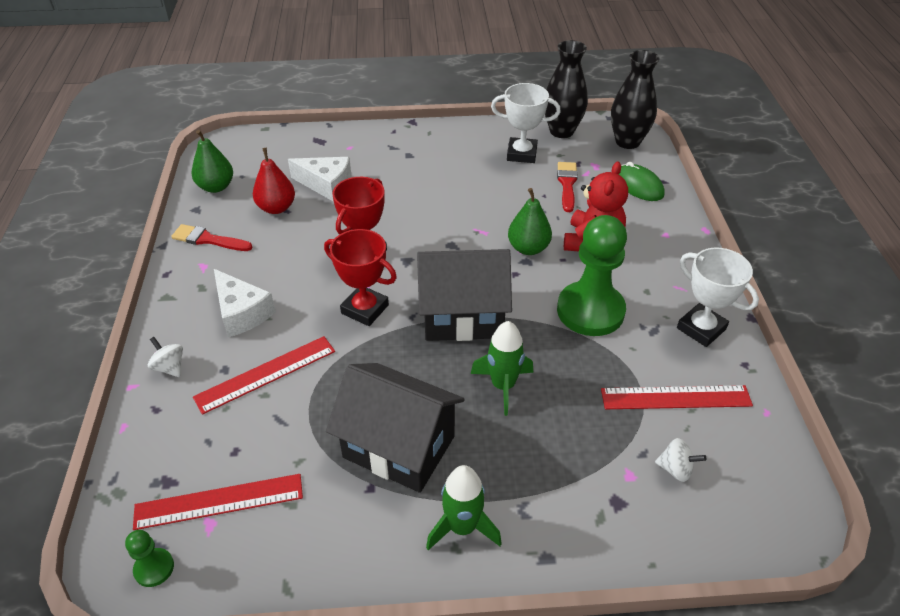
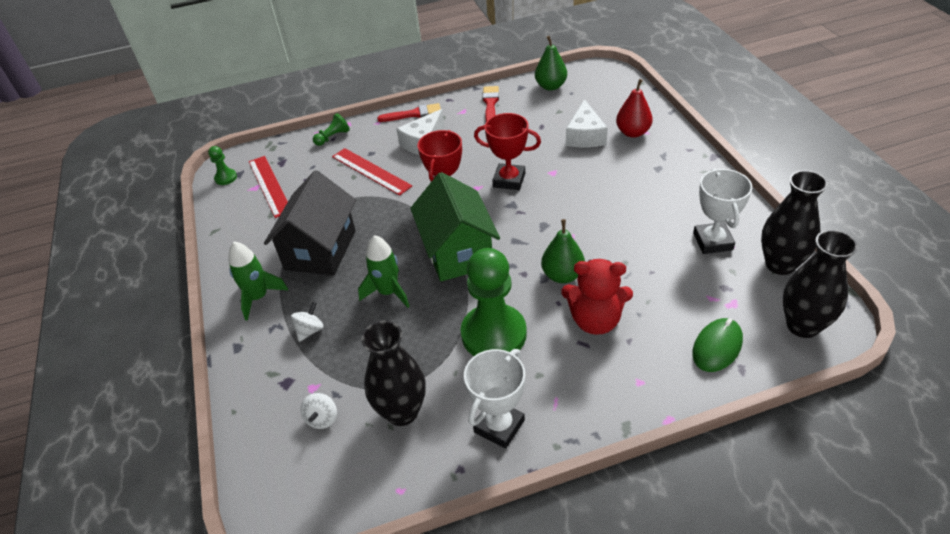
camera: 80 degrees right, 0 degrees up
white spinning top [148,337,183,377] -> white spinning top moved to [291,302,323,342]
red pear [253,148,295,214] -> red pear moved to [616,79,653,138]
black house [417,249,512,341] -> green house [410,172,500,281]
red brush [557,162,578,212] -> red brush moved to [377,103,441,122]
red ruler [601,385,753,409] -> black vase [361,320,426,426]
none -> green pawn [313,113,350,146]

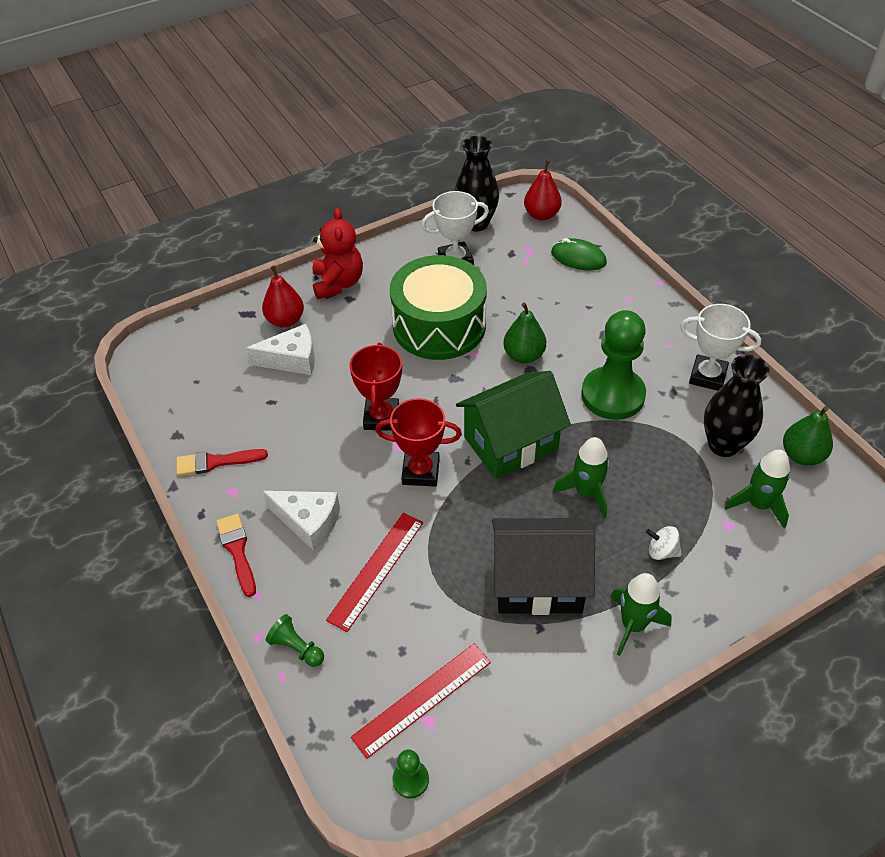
camera: 105 degrees left, 5 degrees up
white spinning top [301,393,337,429] -> green rocket [725,450,790,528]
green pear [535,36,567,91] -> green pear moved to [783,406,833,466]
red teddy bear [561,259,633,335] -> red teddy bear moved to [312,208,363,299]
black vase [783,230,858,338] -> red pear [524,160,562,221]
none -> green drum [390,255,487,360]

